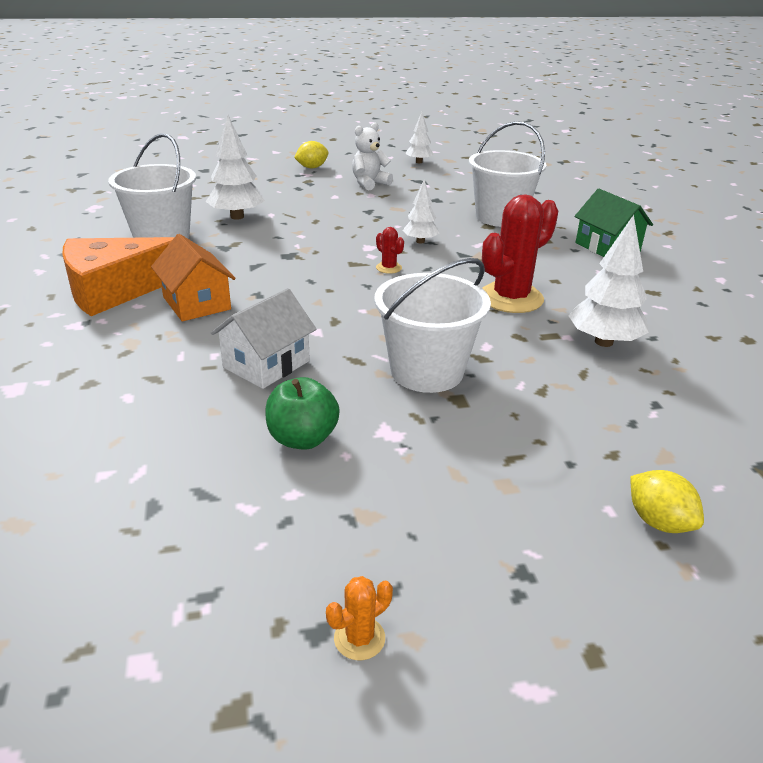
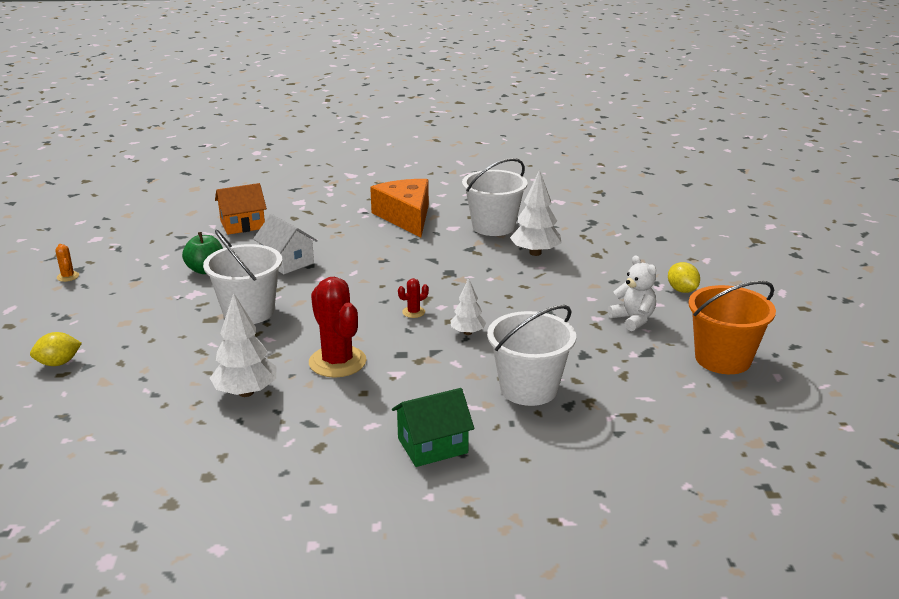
camera: 100 degrees right, 5 degrees down
orange house [151,234,236,321] -> orange house moved to [215,183,267,235]
white tree [405,112,434,163] -> orange bucket [688,280,776,374]

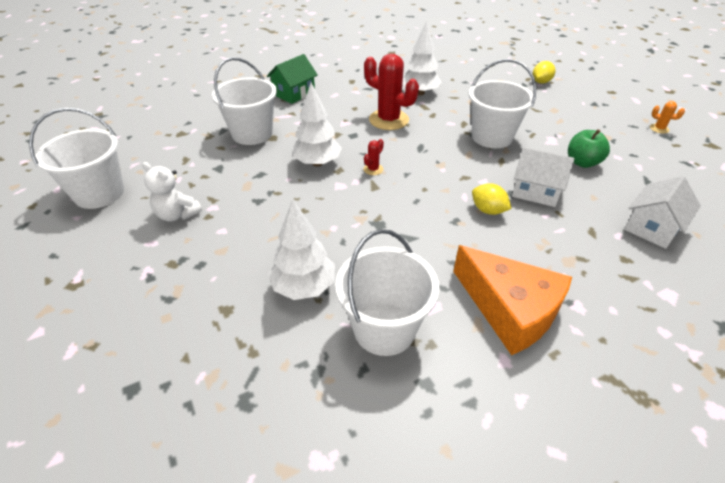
camera: 155 degrees right, 15 degrees up
orange house [215,183,267,235] -> white house [624,176,701,249]
white tree [450,278,487,335] -> white tree [292,83,342,167], size x1.65
yellow lemon [668,262,700,293] -> yellow lemon moved to [472,183,512,215]
orange bucket [688,280,776,374] -> white bucket [29,108,124,209]

